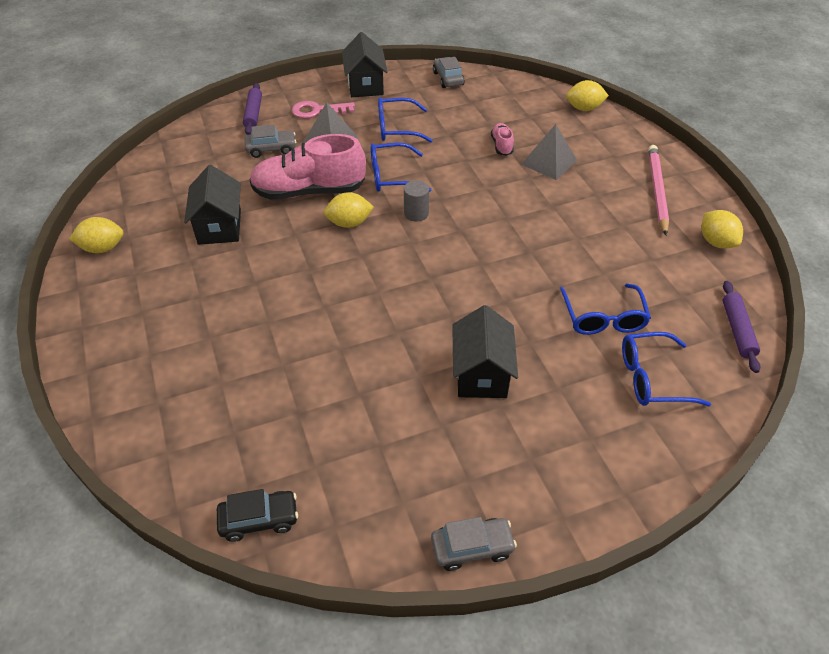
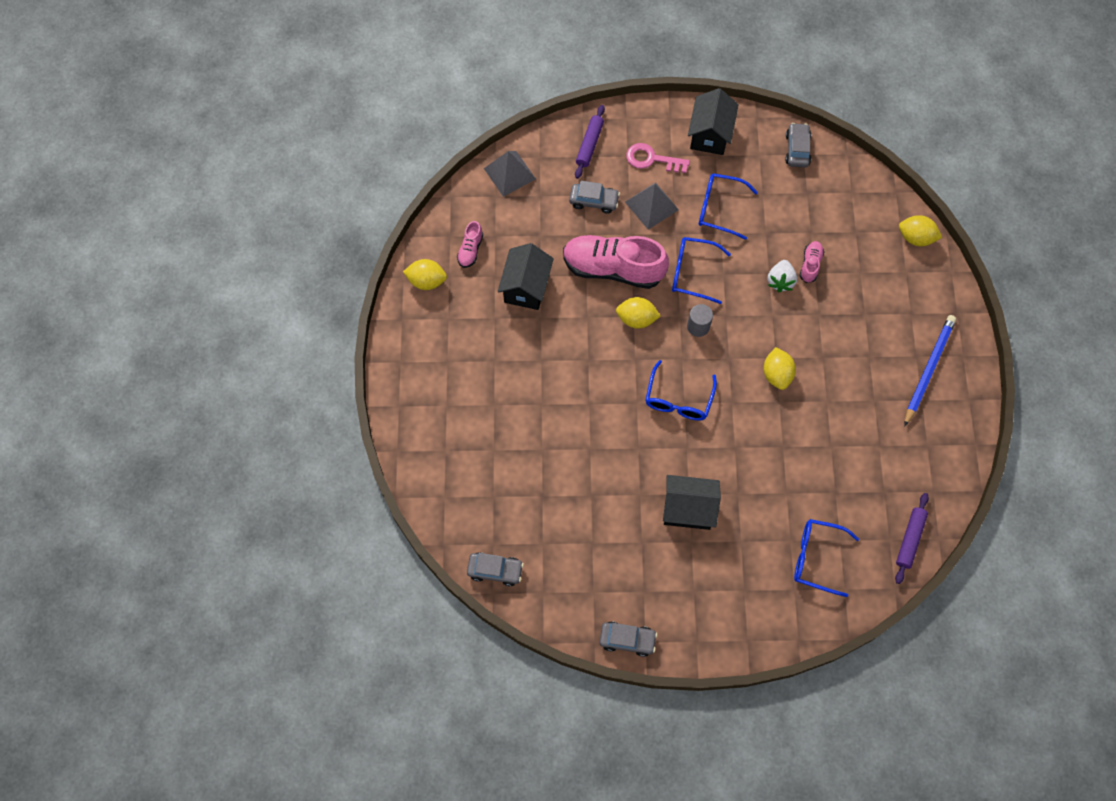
camera: 20 degrees right, 20 degrees up
black car [217,489,298,542] -> grey car [467,552,524,586]
black house [452,305,518,398] -> black house turned 75 degrees clockwise [663,475,721,530]
grey pyramid [521,124,577,180] -> grey pyramid moved to [484,151,536,197]
blue glasses [559,283,651,335] -> blue glasses moved to [645,360,717,421]
pink pencil [648,145,669,235] -> blue pencil [904,315,956,427]
yellow lemon [701,210,743,248] -> yellow lemon moved to [763,347,796,390]
none -> pink shoe [457,221,483,268]
none -> white strawberry [768,260,797,292]

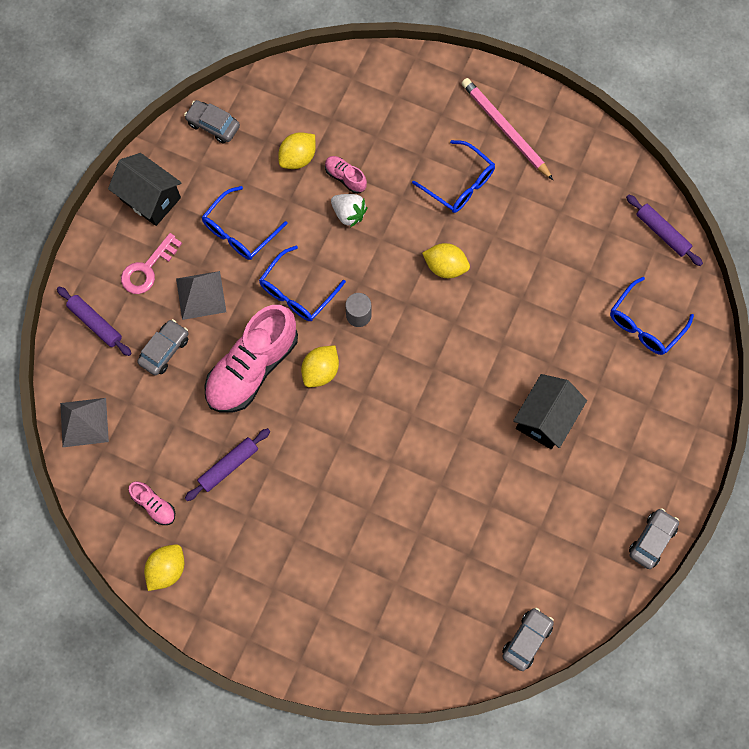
camera: 65 degrees left, 5 degrees up
black house [498,243,554,310] -> purple rolling pin [185,428,270,501]
blue glasses [645,360,717,421] -> blue glasses moved to [412,140,495,213]
yellow lemon [899,215,942,246] -> yellow lemon moved to [278,132,316,169]
blue pencil [904,315,956,427] -> pink pencil [462,78,553,180]

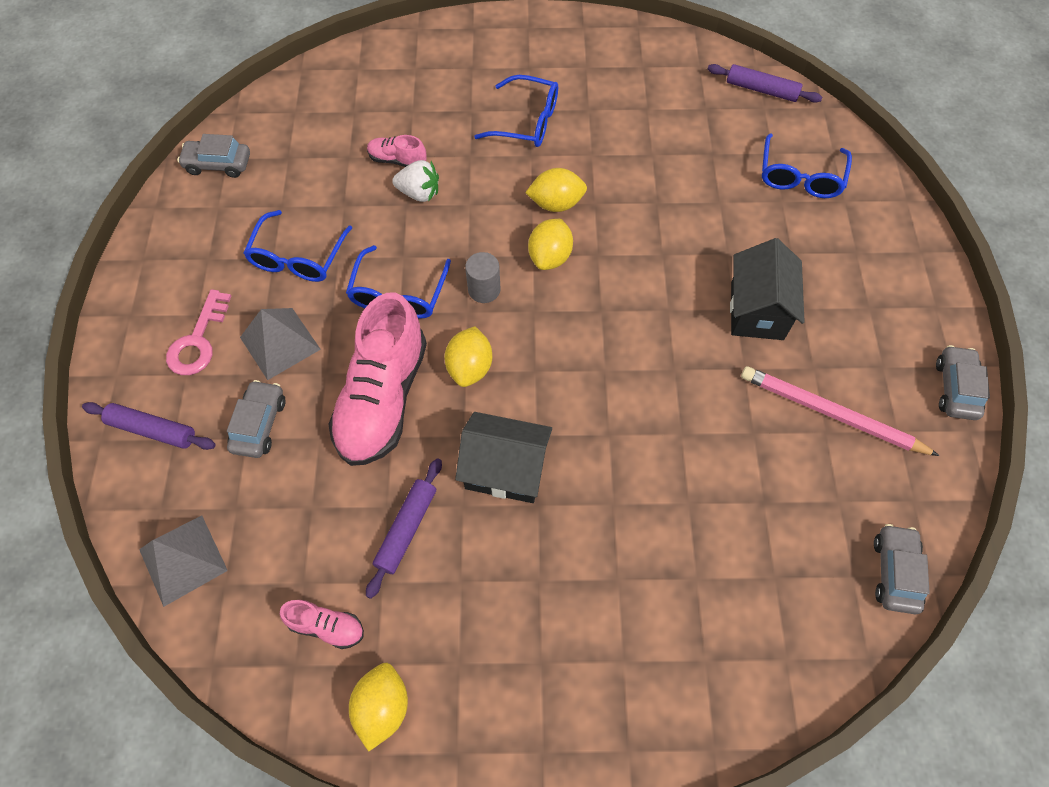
camera: 25 degrees left, 10 degrees down
black house [108,153,182,226] -> black house moved to [455,412,552,503]
yellow lemon [278,132,316,169] -> yellow lemon moved to [528,219,573,270]
pink pencil [462,78,553,180] -> pink pencil moved to [741,366,940,456]

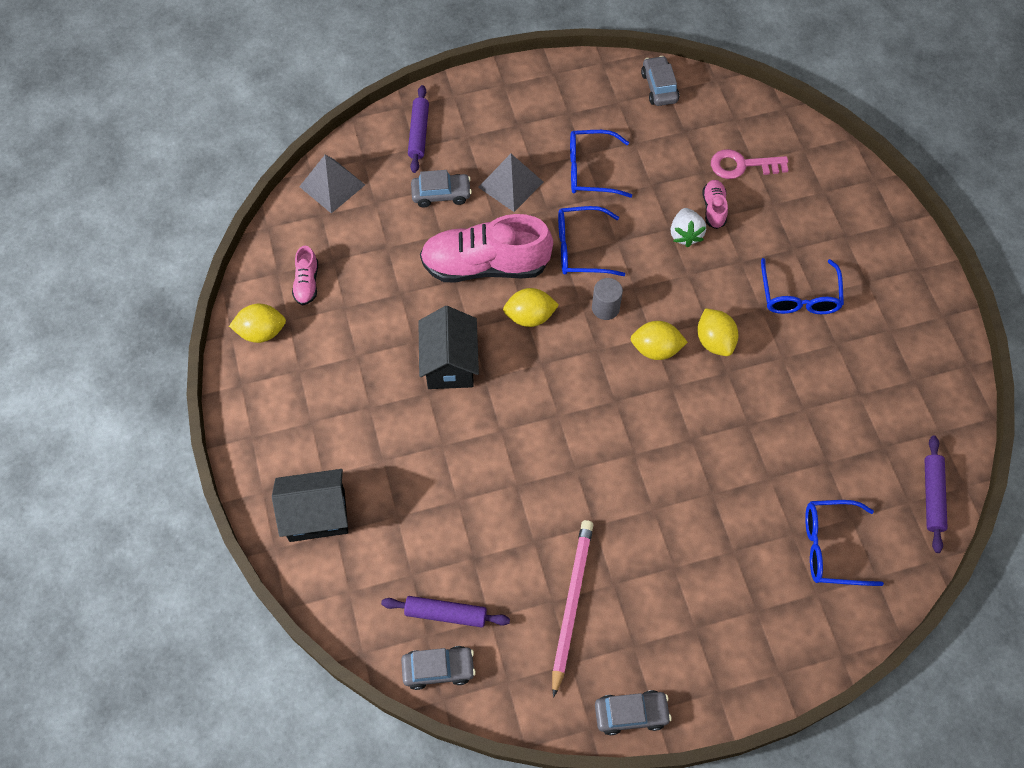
camera: 75 degrees right, 0 degrees up
pink key [166,289,232,375] -> pink key moved to [711,149,788,179]
purple rolling pin [366,458,442,599] -> purple rolling pin moved to [381,596,510,628]
black house [730,238,805,340] -> black house moved to [272,469,349,542]

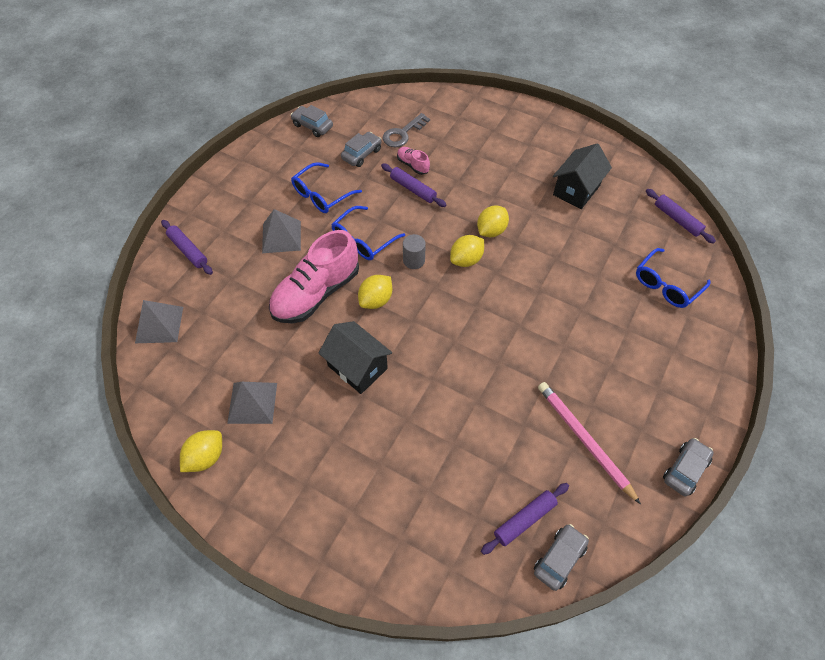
camera: 45 degrees left, 5 degrees down
black house [272,469,349,542] -> black house moved to [553,143,612,209]
pink shoe [292,246,318,305] -> none
grey car [411,170,472,208] -> grey car moved to [341,132,382,167]
white strawberry [671,208,706,247] -> purple rolling pin [381,164,447,207]
yellow lemon [697,308,739,356] -> yellow lemon turned 75 degrees counterclockwise [477,205,509,237]
pink key [711,149,788,179] -> grey key [383,113,430,147]
blue glasses [761,258,844,314] -> none
none -> grey pyramid [227,382,277,424]

